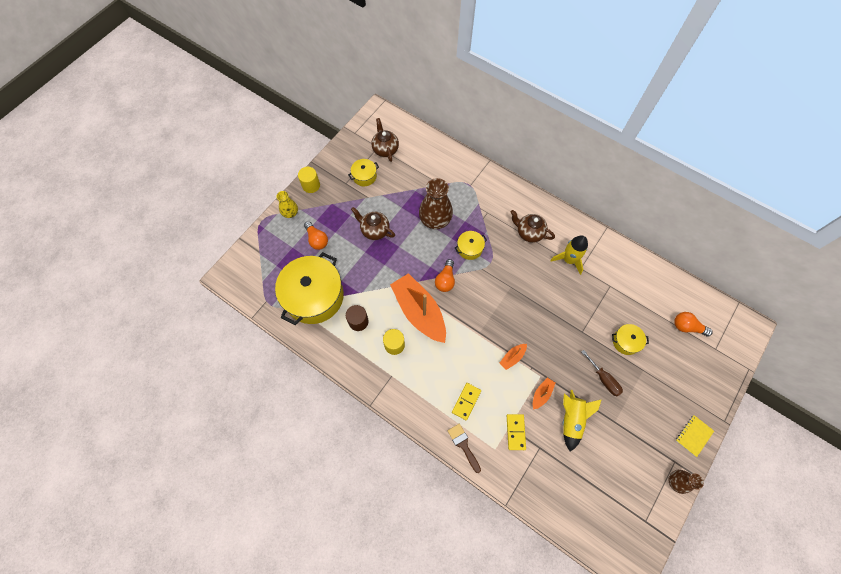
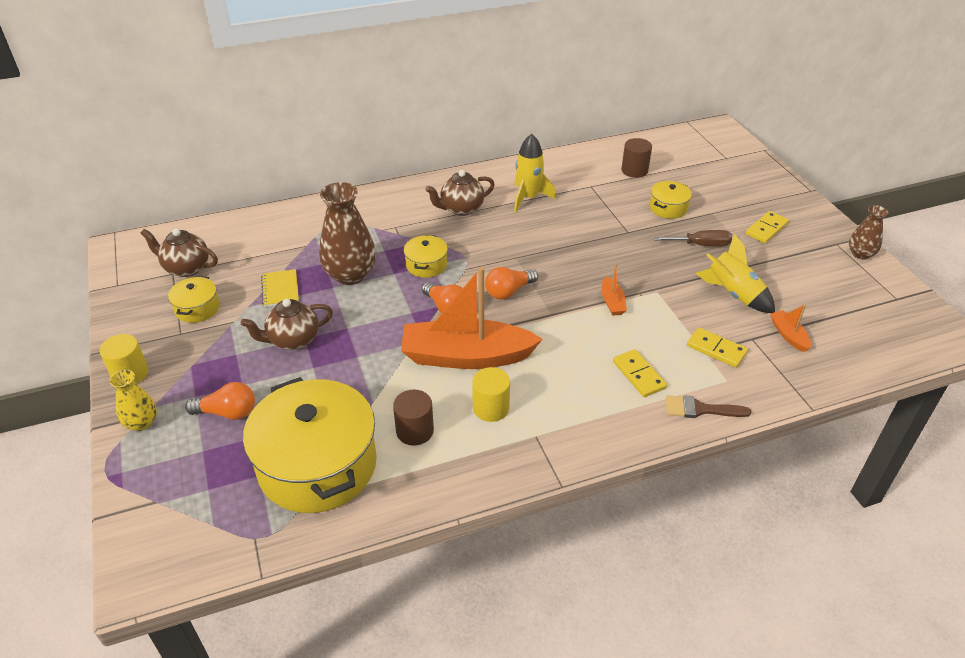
camera: 55 degrees left, 25 degrees down
orange boat [533,377,555,410] -> orange boat moved to [770,304,811,352]
orange light bulb [674,312,713,336] -> orange light bulb moved to [485,267,538,300]
yellow notebook [676,415,714,457] -> yellow notebook moved to [261,269,299,307]
none -> brown cylinder [621,138,652,178]
none -> yellow domino [746,211,789,243]

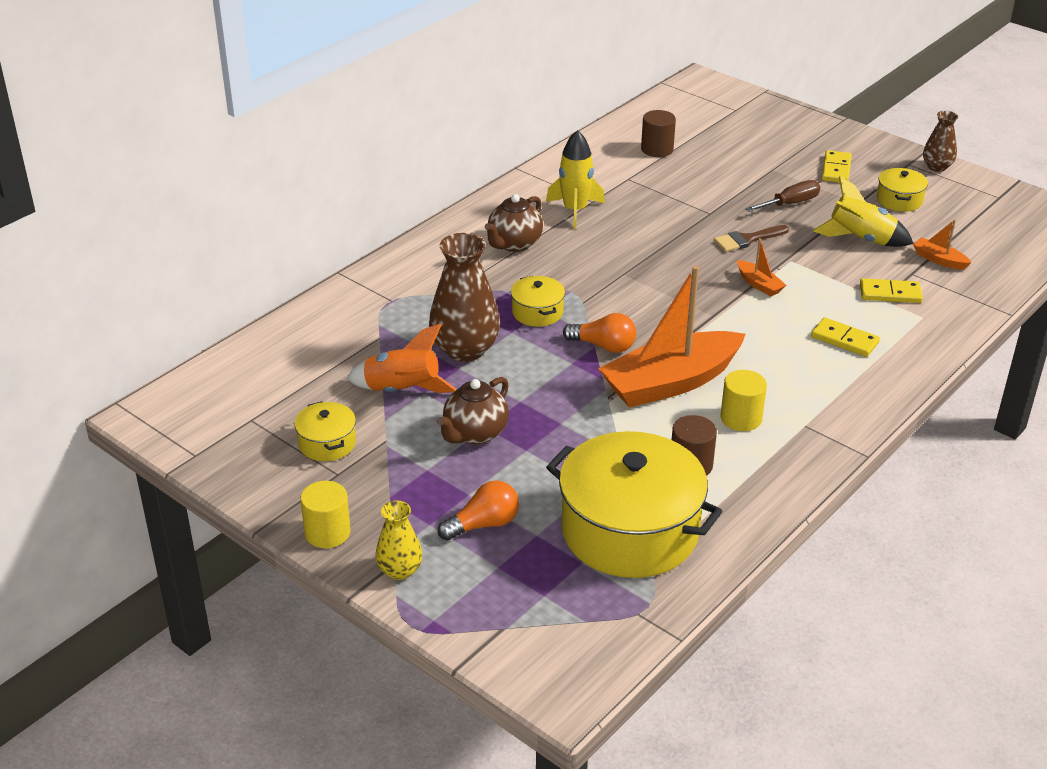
camera: 30 degrees left, 5 degrees down
brown teapot [141,228,218,277] -> none
yellow notebook [261,269,299,307] -> orange rocket [346,324,457,393]
orange light bulb [485,267,538,300] -> none
yellow pot [650,181,692,219] -> yellow pot moved to [877,168,928,212]
brown brush [666,395,751,418] -> brown brush moved to [714,225,789,252]

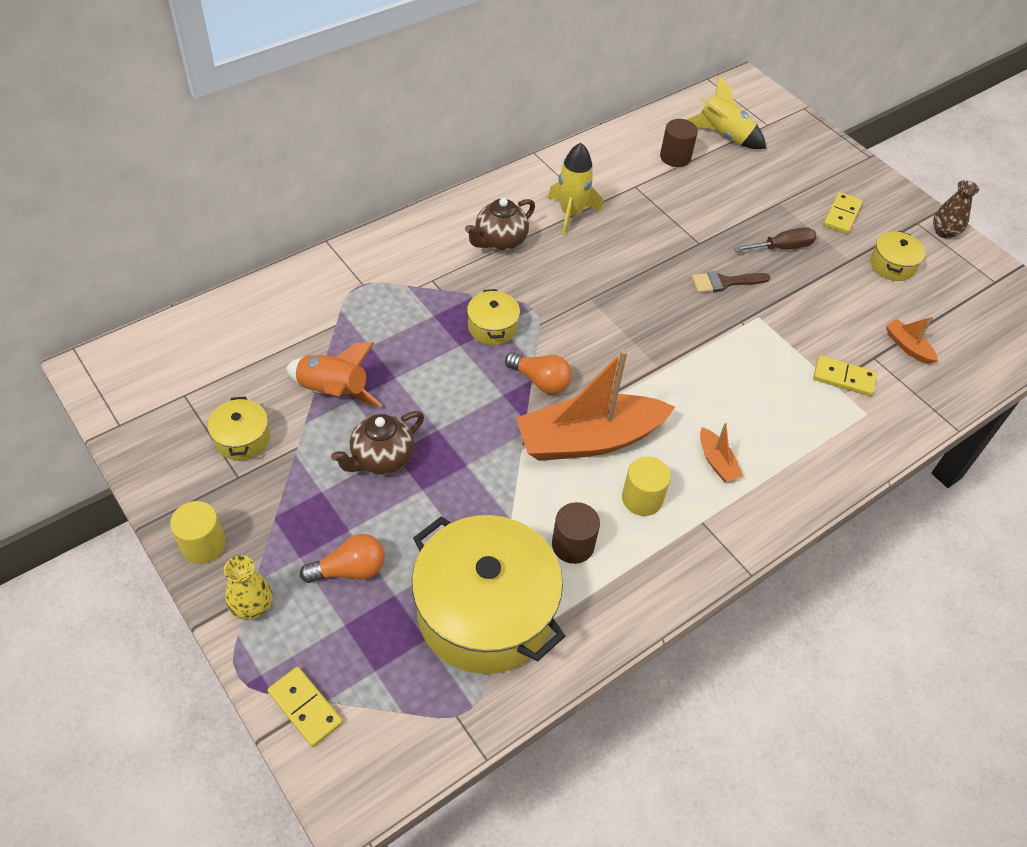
camera: 10 degrees right, 15 degrees up
brown vase [429,233,500,362] -> none
orange boat [737,238,786,296] -> orange boat moved to [700,423,743,482]
yellow domino [811,317,880,357] -> yellow domino moved to [267,667,343,747]
yellow rocket [813,176,913,247] -> yellow rocket moved to [686,76,766,149]

